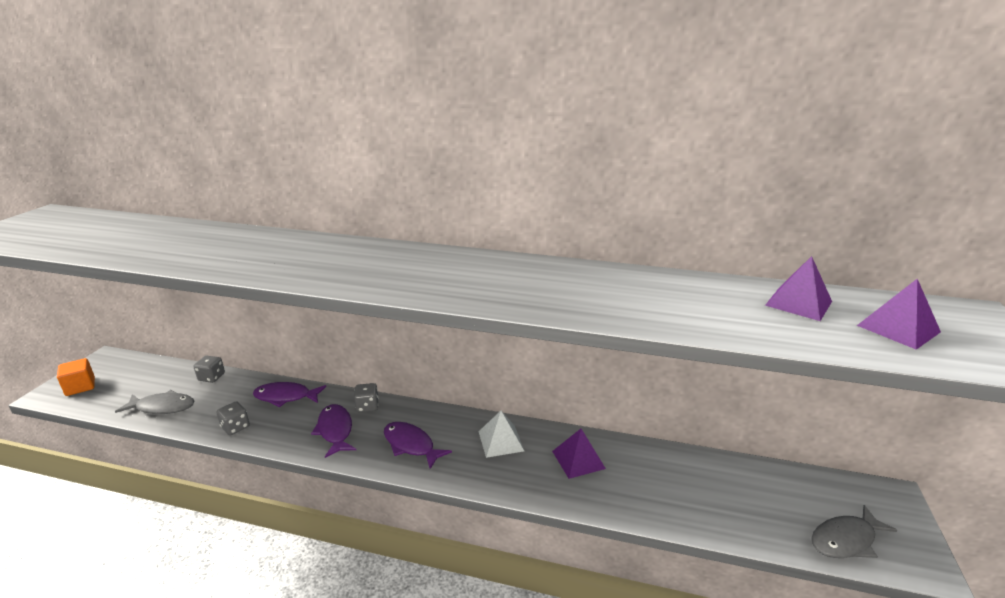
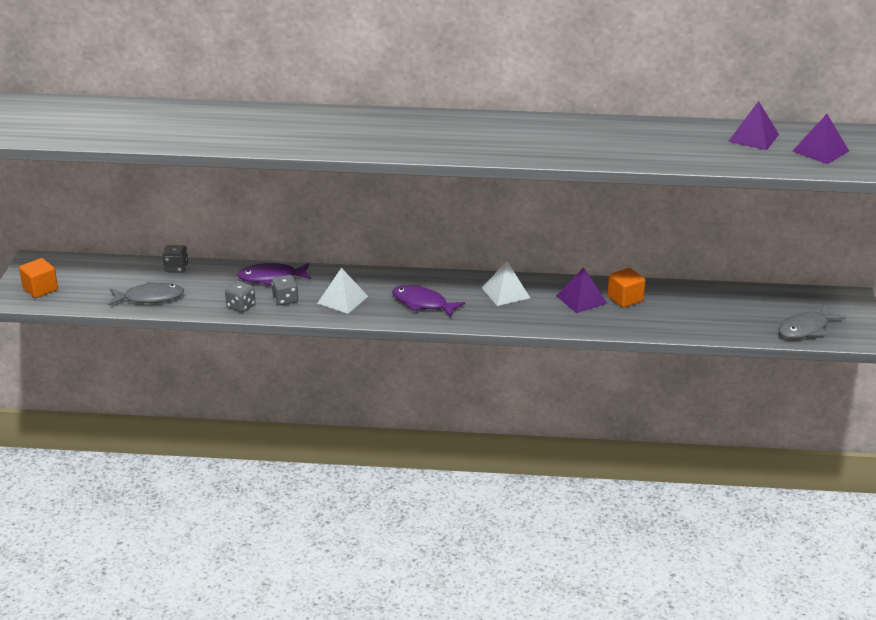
camera: 10 degrees left, 5 degrees up
purple fish [311,404,356,458] -> white pyramid [317,268,368,314]
grey dice [354,383,379,412] -> grey dice moved to [272,275,298,305]
none -> orange cube [607,268,645,308]

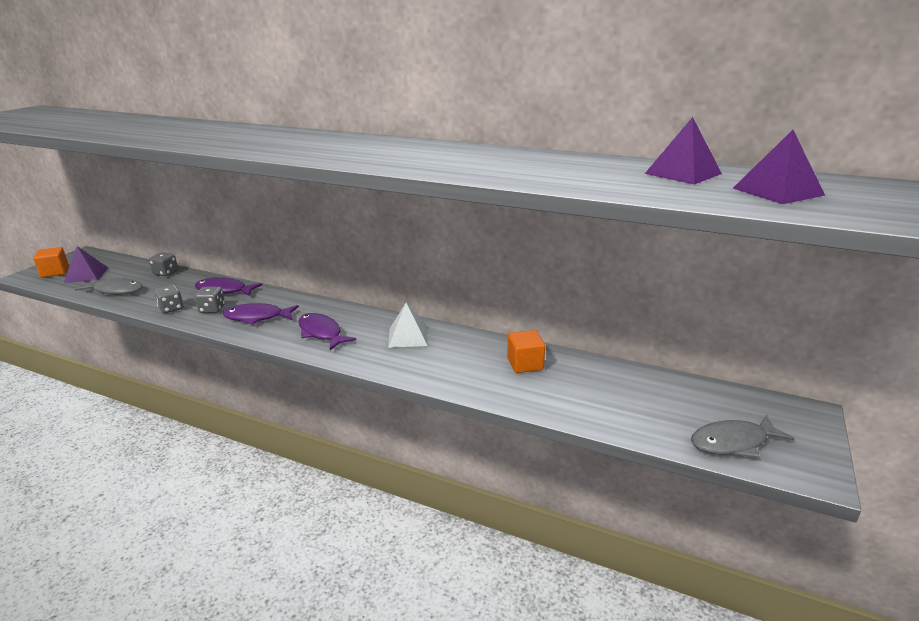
camera: 20 degrees right, 5 degrees down
white pyramid [317,268,368,314] -> purple fish [223,303,299,325]
purple pyramid [556,268,608,313] -> purple pyramid moved to [64,246,108,283]

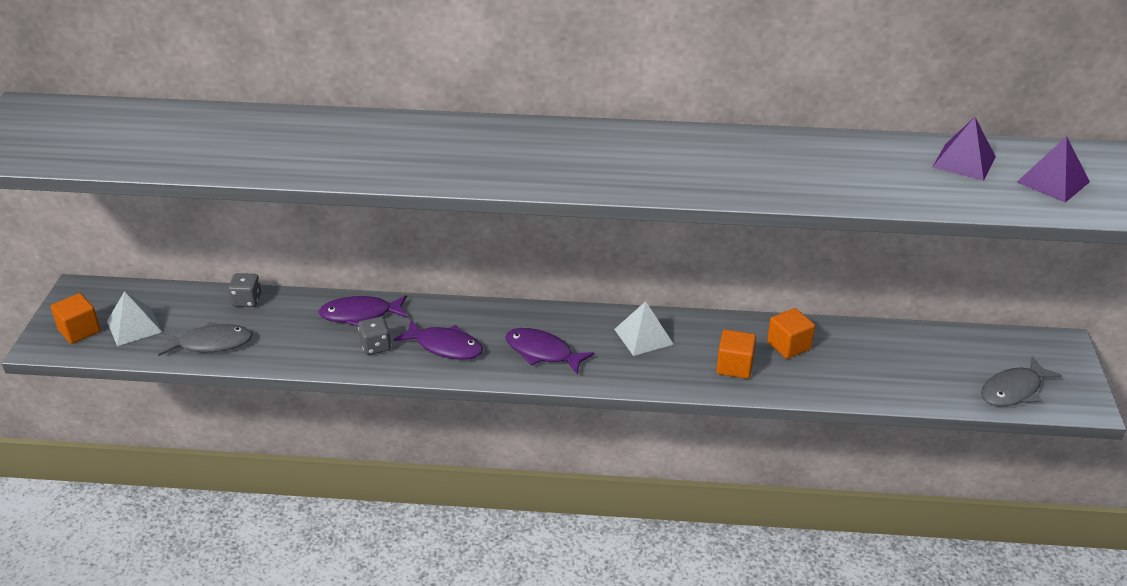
camera: 20 degrees left, 10 degrees up
purple pyramid [64,246,108,283] -> white pyramid [107,291,162,346]
grey dice [154,285,184,314] -> none
purple fish [223,303,299,325] -> purple fish turned 135 degrees counterclockwise [394,320,483,360]
none -> orange cube [716,330,756,379]

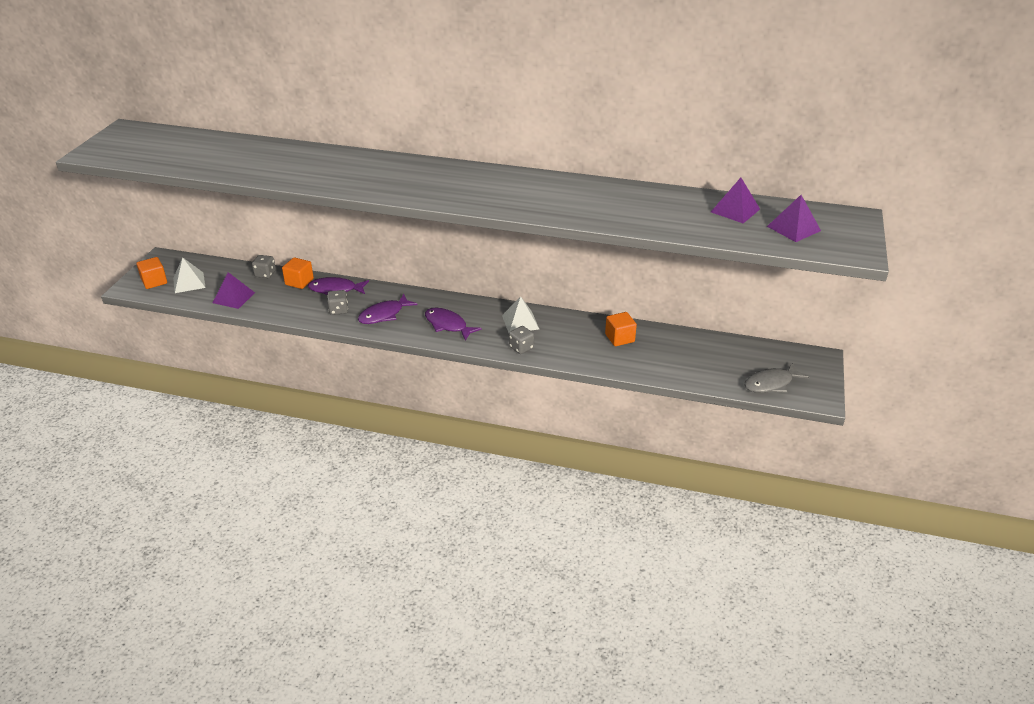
camera: 10 degrees right, 0 degrees up
grey fish [158,321,253,356] -> purple pyramid [213,272,255,309]
purple fish [394,320,483,360] -> purple fish turned 105 degrees clockwise [358,294,418,324]
orange cube [716,330,756,379] -> orange cube moved to [282,257,314,289]
none -> grey dice [509,326,534,354]

